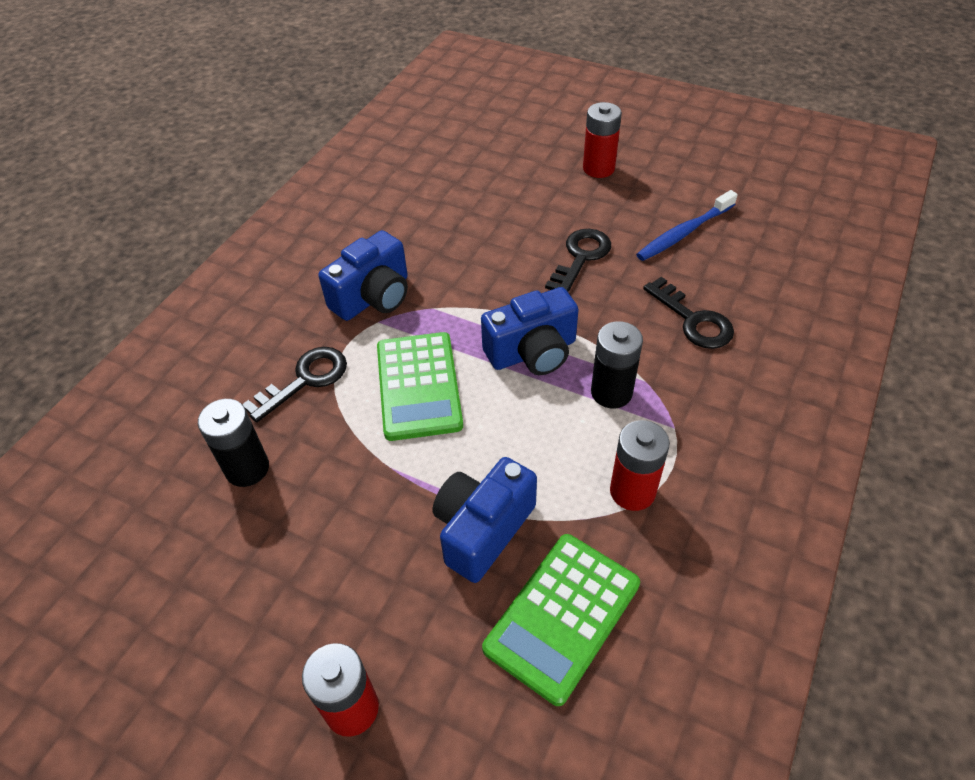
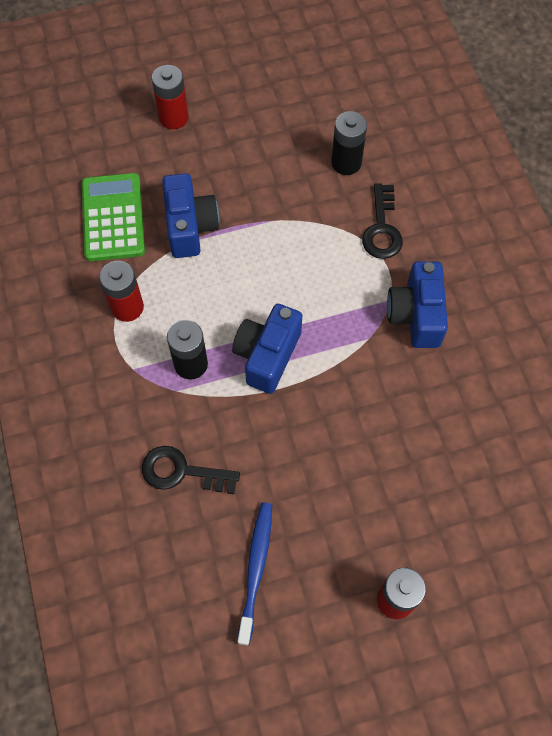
camera: 135 degrees right, 15 degrees up
green calculator [377,332,463,441] -> none
black key [545,229,611,292] -> none

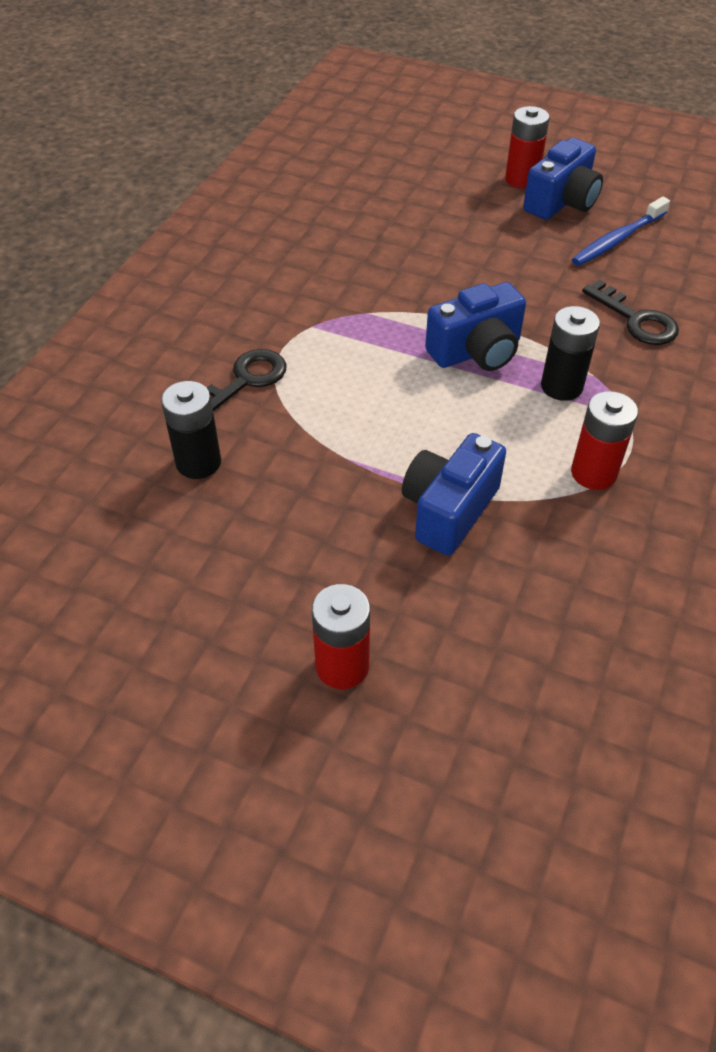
camera: 140 degrees left, 15 degrees down
green calculator [82,173,145,261] -> none
blue camera [387,261,448,348] -> blue camera moved to [523,138,603,220]

